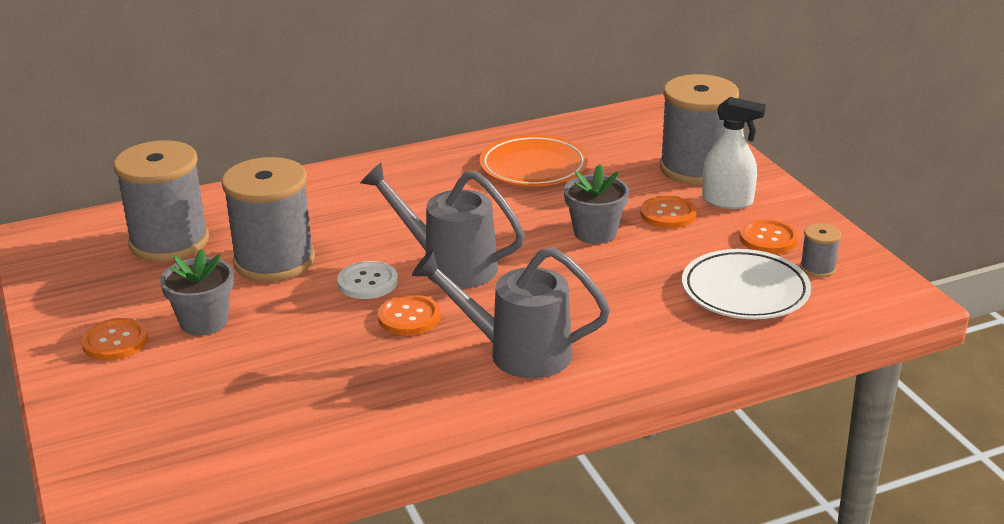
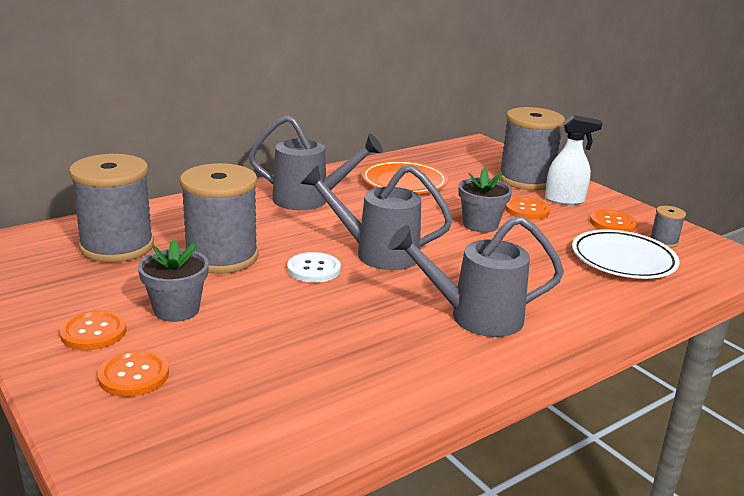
camera: 15 degrees left, 5 degrees down
orange button [378,294,441,335] -> orange button moved to [98,350,169,397]
none -> grey watering can [248,115,383,210]

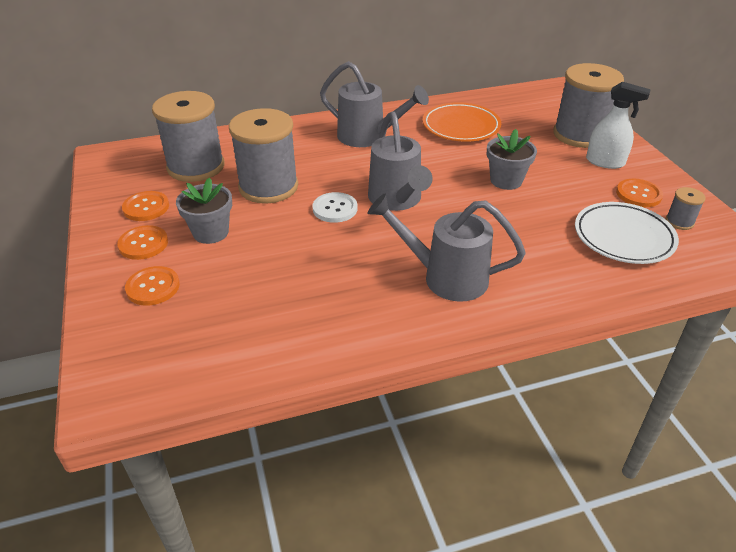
camera: 20 degrees right, 15 degrees up
grey watering can [300,165,453,270] -> grey watering can turned 135 degrees counterclockwise [368,111,433,211]
orange button [505,197,550,220] -> orange button moved to [122,191,169,221]

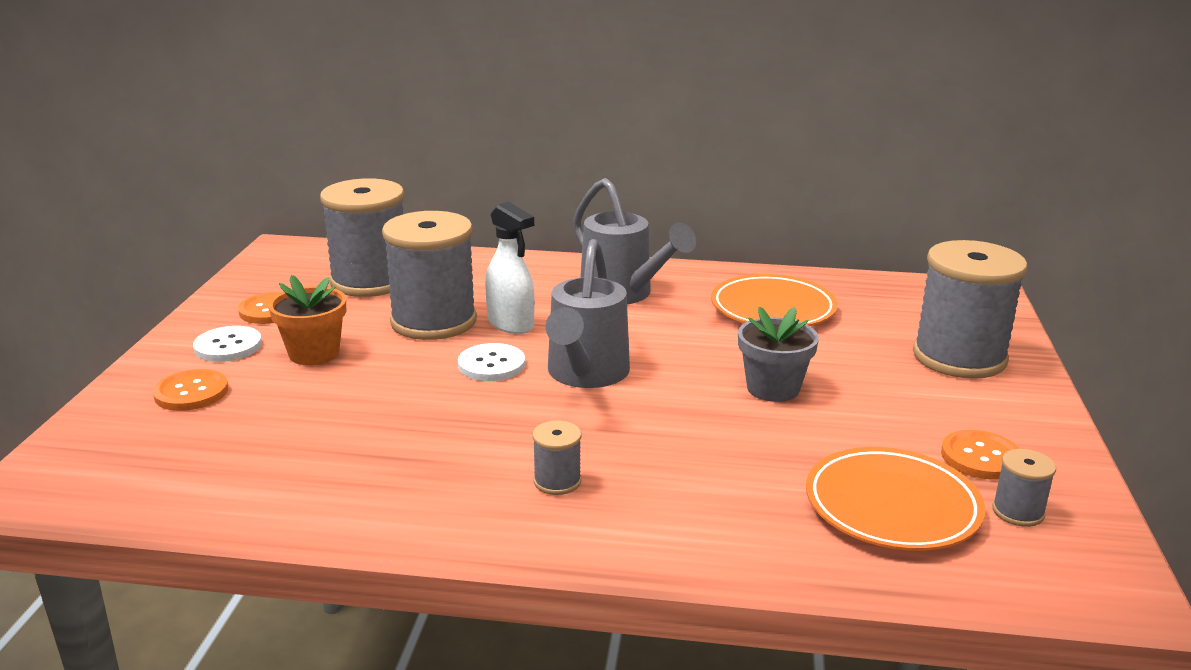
camera: 25 degrees right, 15 degrees down
orange button [117,225,168,260] -> white button [193,326,262,362]
grey flower pot [176,178,232,244] -> orange flower pot [268,275,346,365]
grey watering can [367,194,526,302] -> grey spool [533,421,581,495]
white plate [575,202,679,264] -> orange plate [806,447,985,551]
white spray bottle [586,82,651,169] -> white spray bottle moved to [485,202,535,334]

